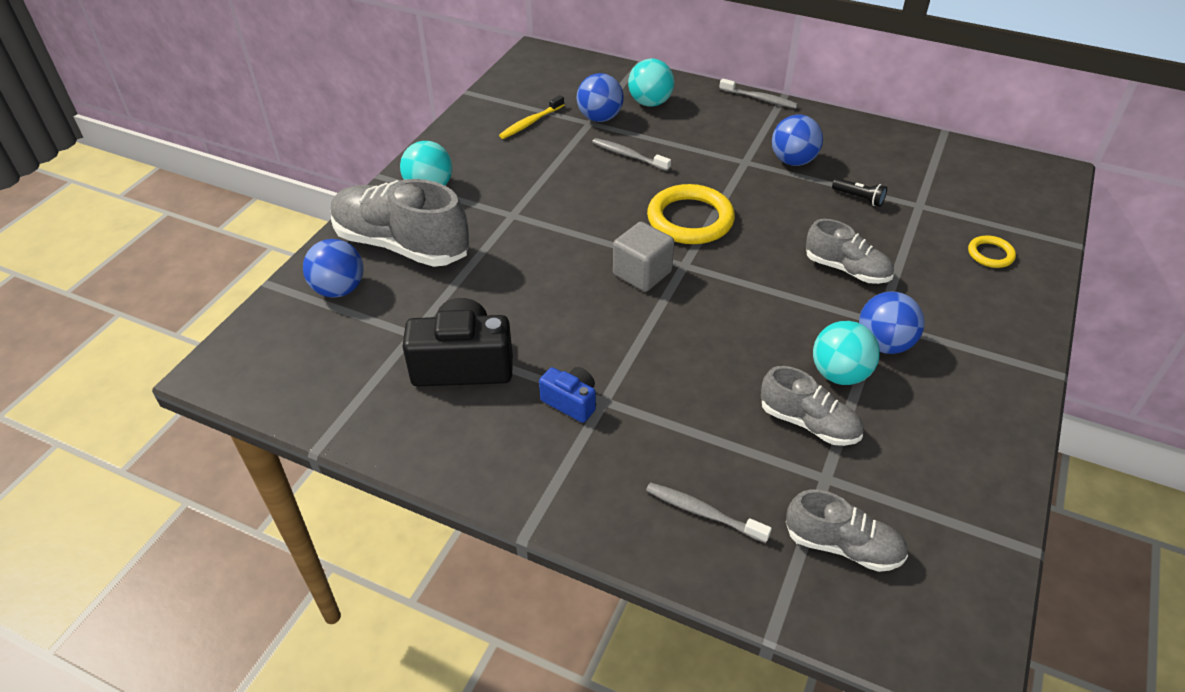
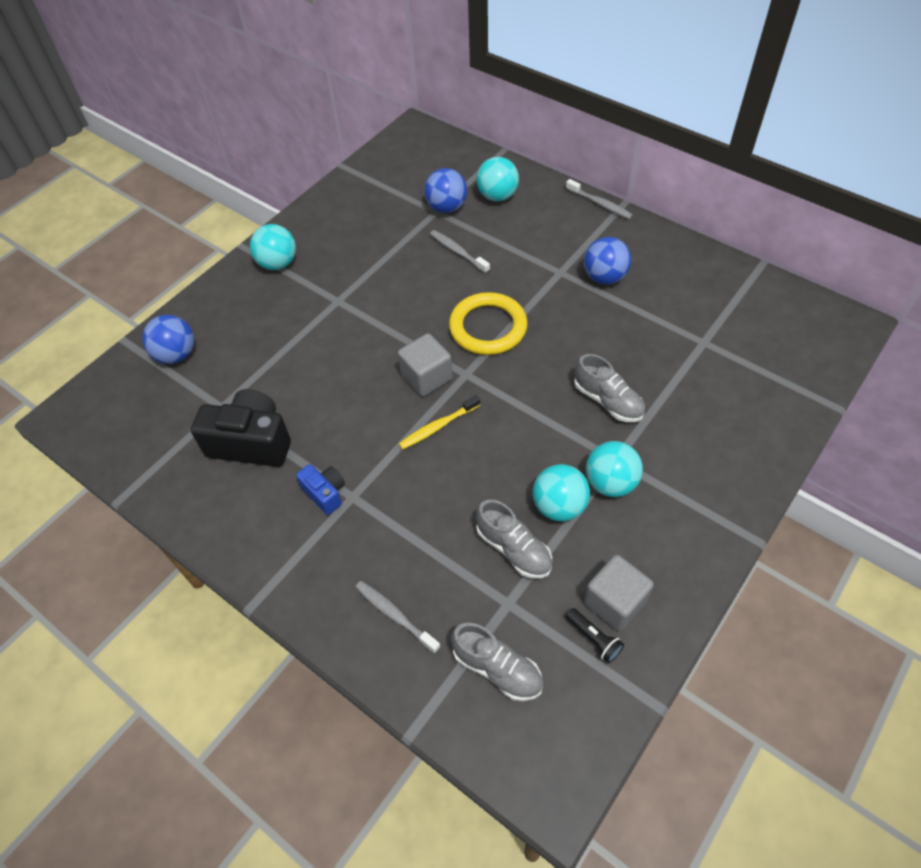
camera: 15 degrees right, 10 degrees up
grey shoe [331,179,469,267] -> none
yellow toothbrush [499,95,564,139] -> yellow toothbrush moved to [399,395,480,450]
black flashlight [832,178,887,207] -> black flashlight moved to [566,608,624,663]
blue ball [859,291,925,354] -> turquoise ball [586,441,643,497]
yellow ring [968,235,1016,268] -> none
none -> grey cube [584,555,654,631]

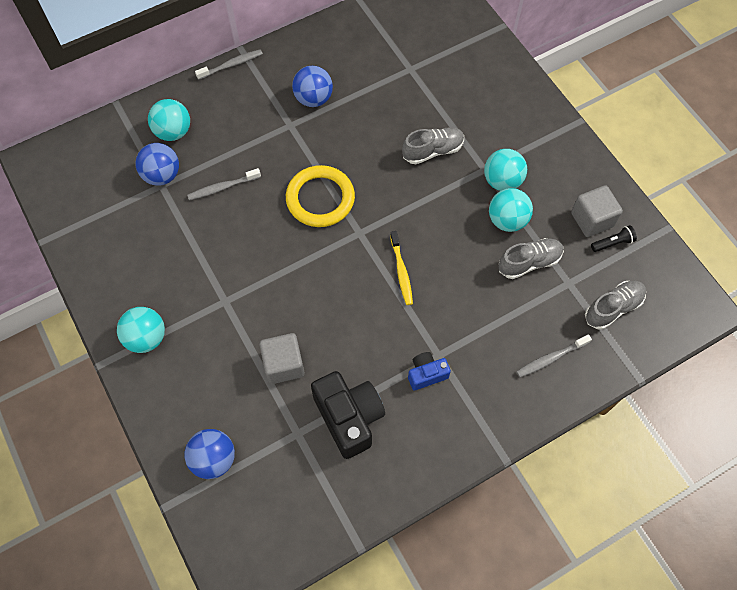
camera: 70 degrees left, 10 degrees up
black camera [191,389,291,467] -> black camera turned 120 degrees clockwise [311,371,385,459]
grey cube [398,333,453,396] -> grey cube moved to [259,333,305,384]

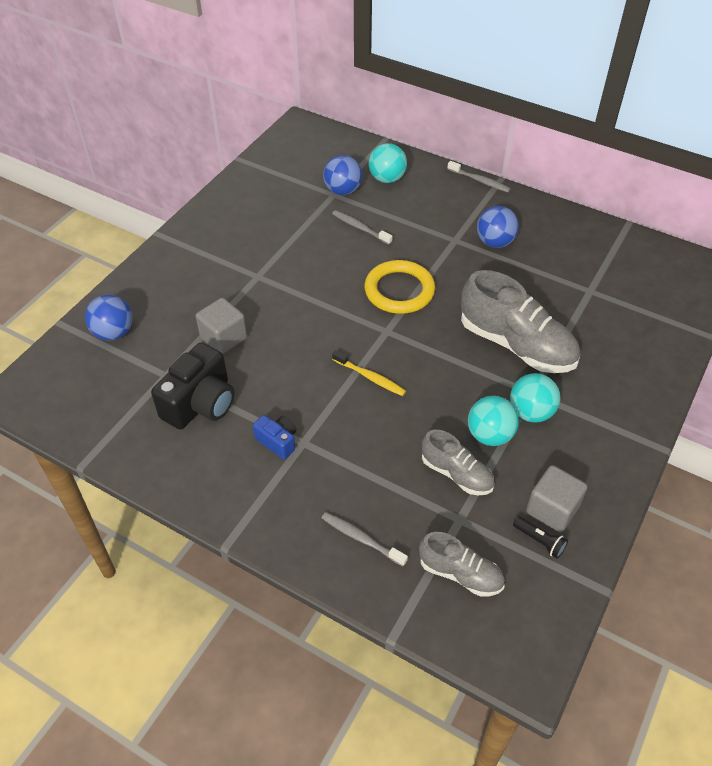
camera: 60 degrees right, 15 degrees down
turquoise ball [117,307,165,353] -> none
yellow toothbrush [390,231,413,305] -> yellow toothbrush turned 105 degrees counterclockwise [332,350,406,396]
grey shoe [402,127,464,164] -> grey shoe [461,270,580,373], size x1.79

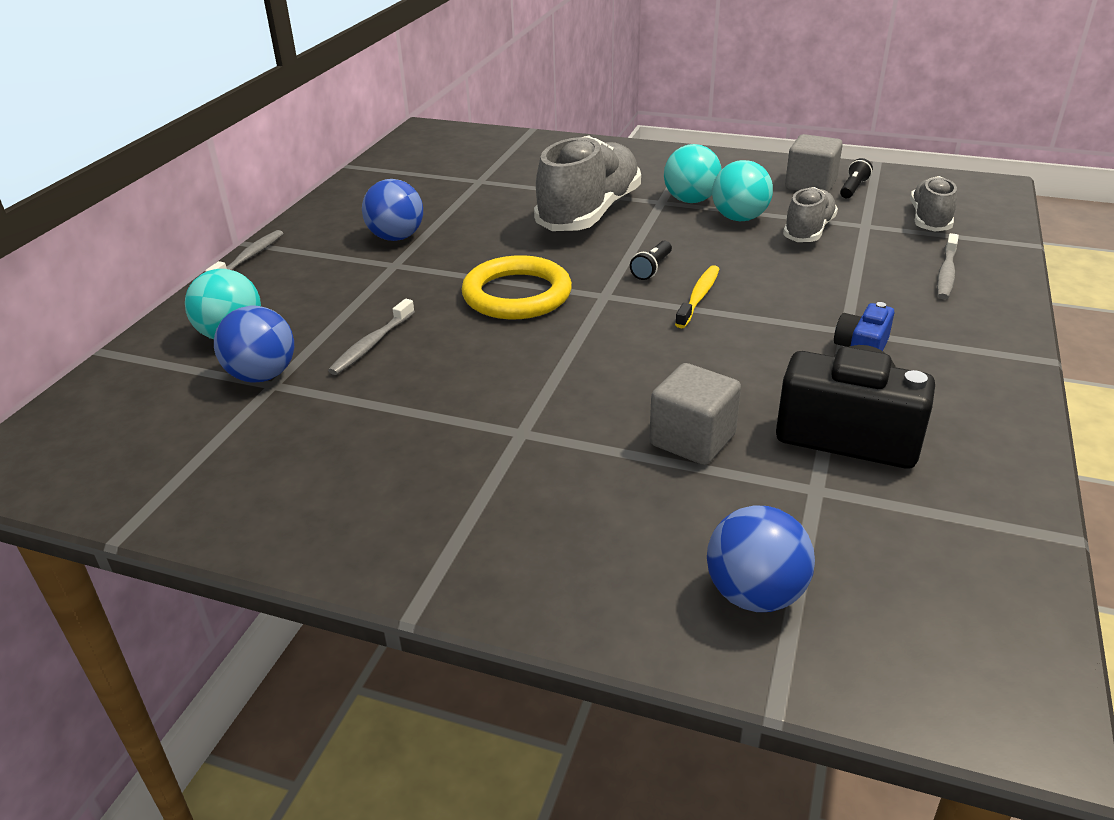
camera: 100 degrees left, 15 degrees down
none -> black flashlight [630,241,672,280]

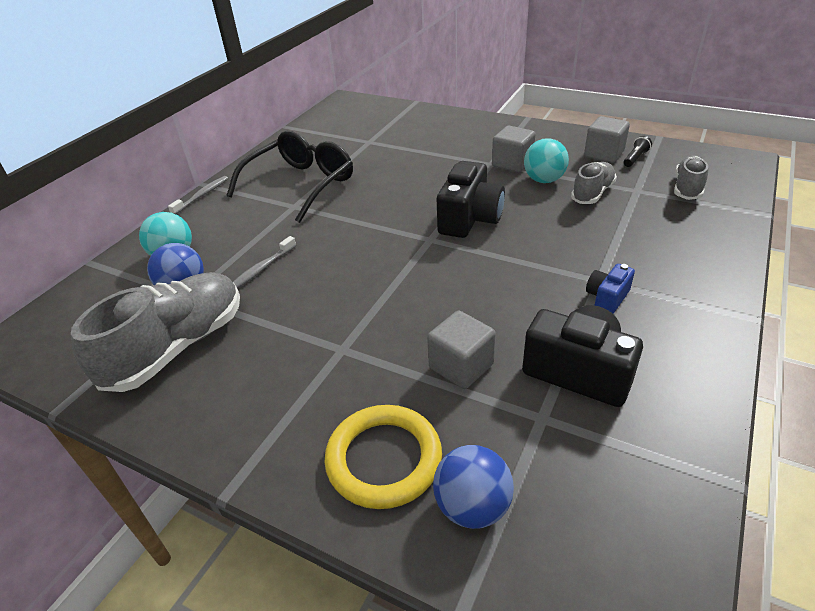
camera: 10 degrees right, 5 degrees up
blue ball [362,179,423,241] -> black glasses [227,131,353,223]
yellow ring [461,255,572,319] -> yellow ring moved to [324,405,442,509]
grey shoe [534,136,641,231] -> grey shoe moved to [71,272,240,392]
black flashlight [630,241,672,280] -> black camera [437,161,505,238]
turquoise ball [664,144,722,203] -> grey cube [492,126,536,173]
yellow toothbrush [675,265,719,328] -> none
grey toothbrush [937,233,959,299] -> none

